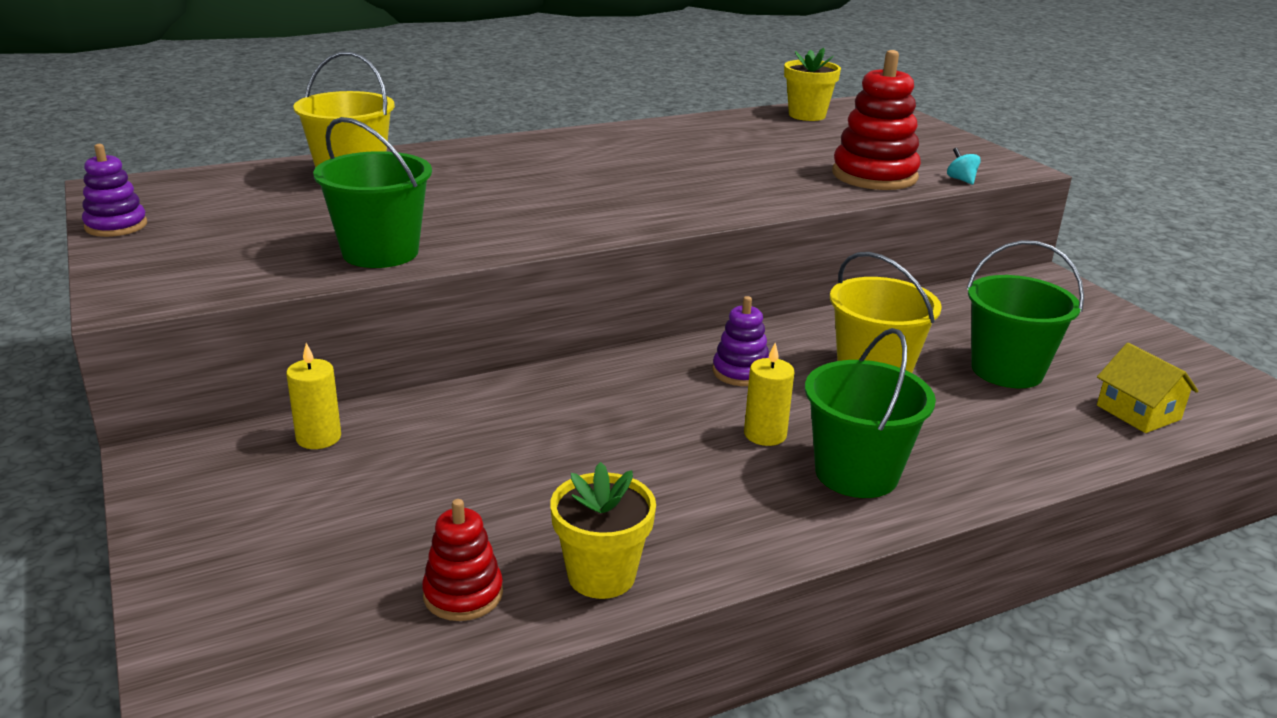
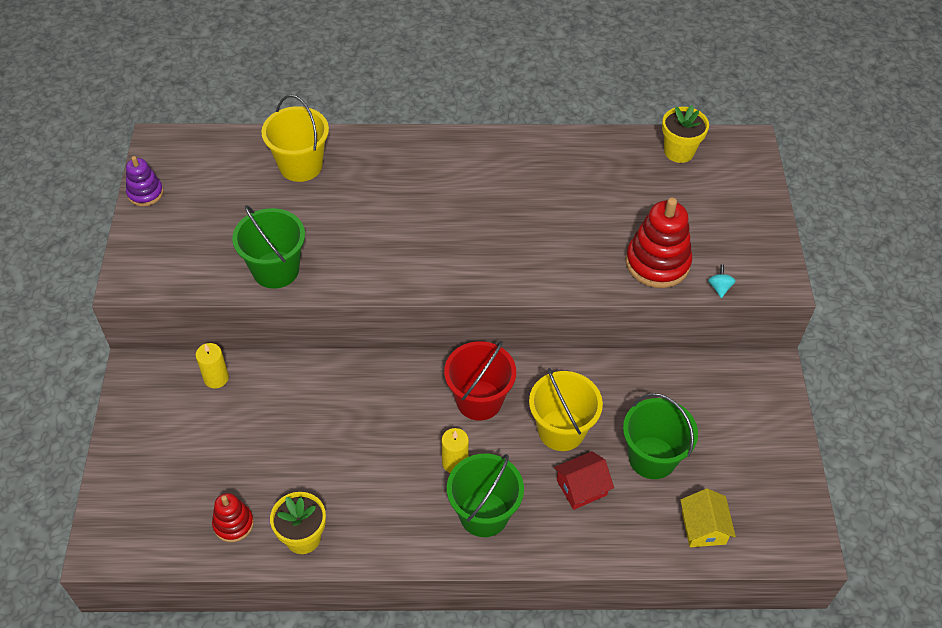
camera: 25 degrees right, 25 degrees up
purple stacking toy [712,296,769,386] -> red bucket [444,341,516,420]
none -> red house [554,451,614,510]

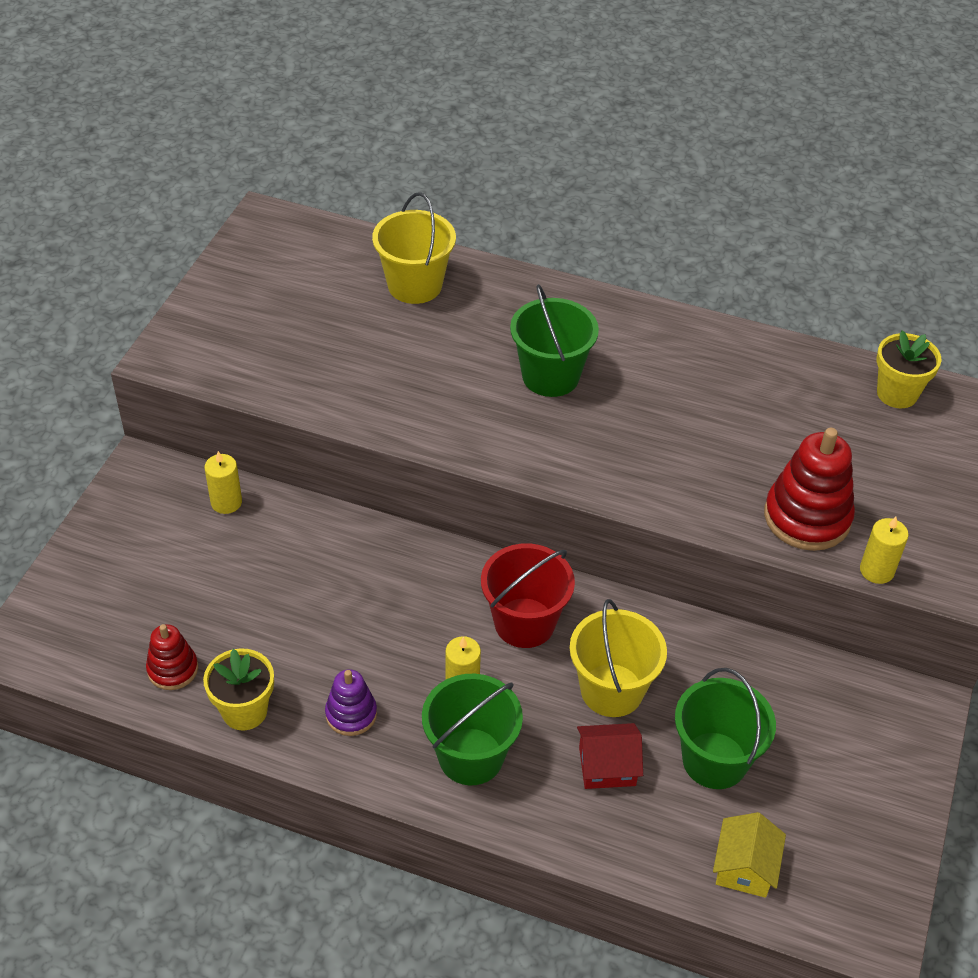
camera: 20 degrees right, 5 degrees down
purple stacking toy [126,156,163,206] -> purple stacking toy moved to [325,669,377,736]
green bucket [232,205,305,289] -> green bucket moved to [510,284,599,397]
turquoise spinning top [708,265,736,298] -> yellow candle [860,517,908,584]

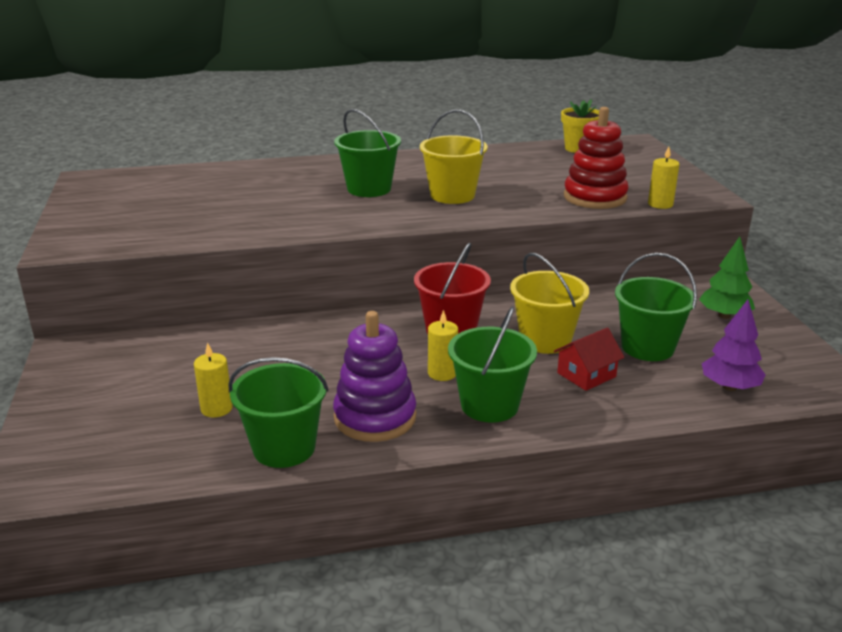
camera: 30 degrees left, 20 degrees down
red stacking toy [146,624,198,690] -> none
yellow flower pot [203,648,274,730] -> green bucket [228,357,329,468]
yellow candle [204,451,242,514] -> yellow candle moved to [194,342,233,418]
purple stacking toy [325,669,377,736] -> purple stacking toy [333,311,416,442], size x1.75
yellow bucket [372,192,456,304] -> yellow bucket moved to [420,110,488,204]
yellow house [713,812,786,898] -> purple tree [702,300,765,391]
none -> green tree [699,237,755,319]

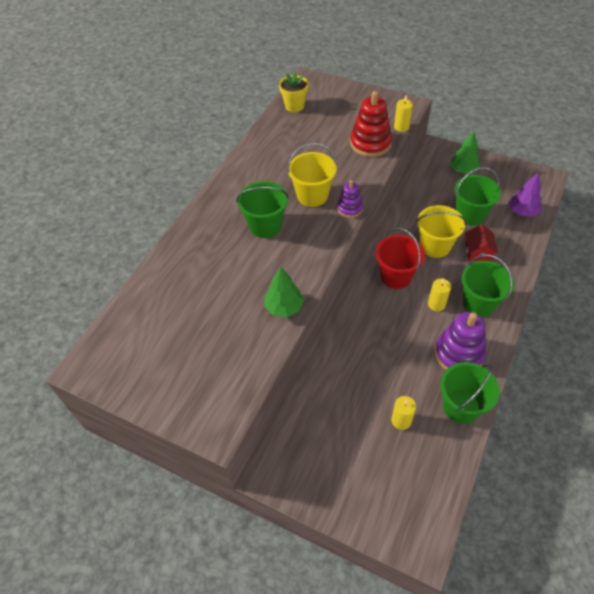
camera: 50 degrees left, 25 degrees up
none -> green tree [264,267,304,317]
none -> purple stacking toy [337,180,363,218]

